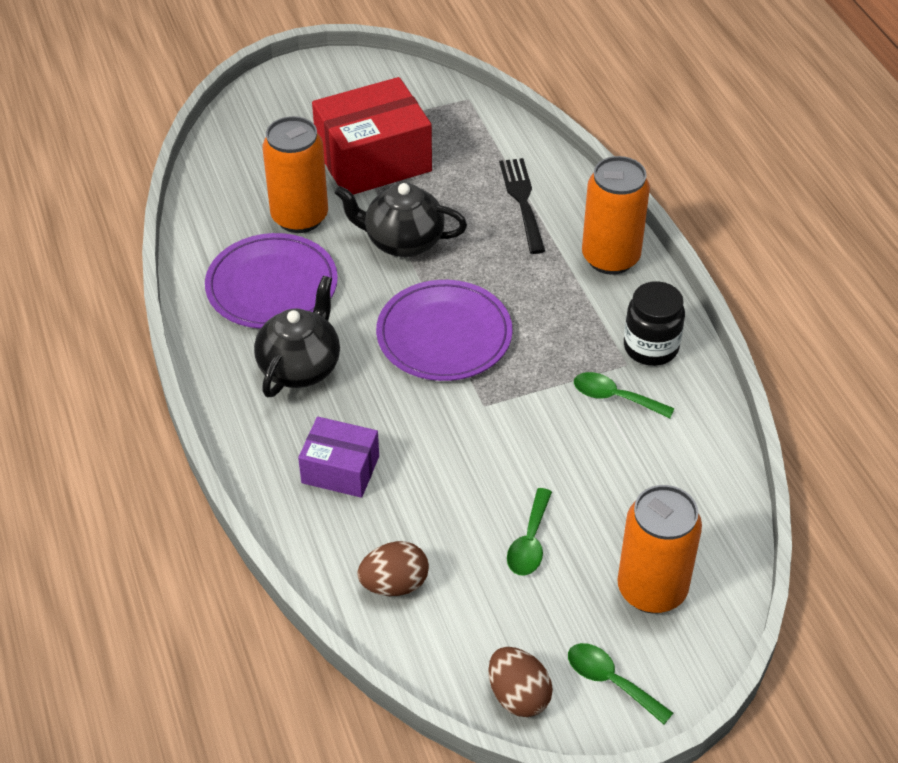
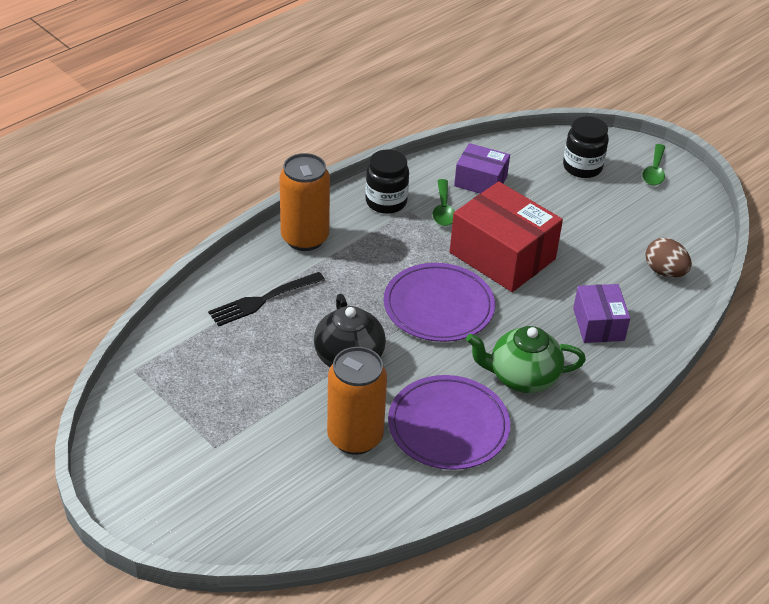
camera: 115 degrees left, 5 degrees down
black teapot [254,275,340,397] -> green teapot [466,326,586,393]
red box [312,77,432,195] -> red box moved to [450,181,563,292]
brown egg [488,647,553,717] -> none
green spoon [507,488,552,576] -> none
orange can [617,485,702,613] -> black jar [563,116,609,178]
none -> purple box [454,143,510,194]

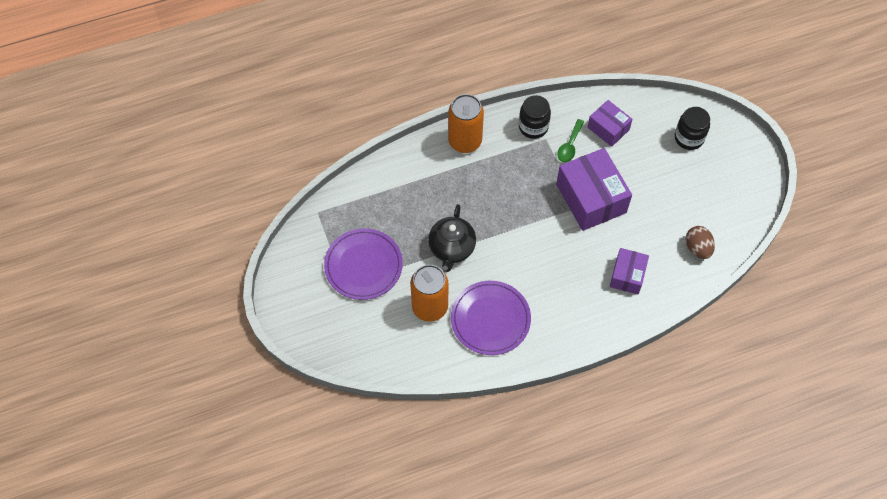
camera: 25 degrees right, 20 degrees up
black fork [208,272,325,327] -> none
purple plate [384,263,495,342] -> purple plate moved to [324,228,403,300]
red box [450,181,563,292] -> purple box [556,148,632,231]
green teapot [466,326,586,393] -> none
green spoon [642,144,665,186] -> none

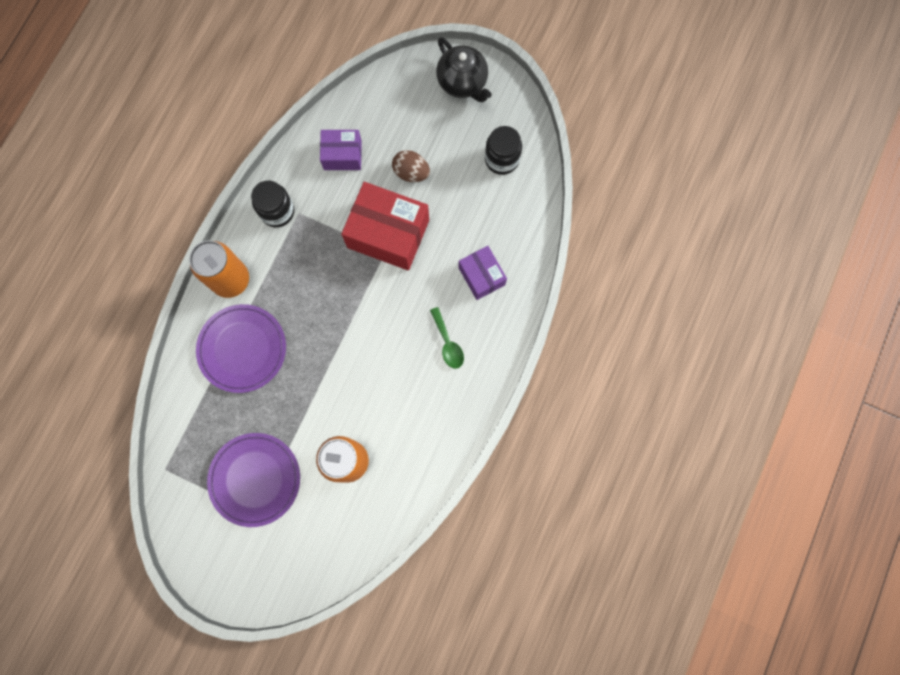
camera: 45 degrees left, 15 degrees up
black teapot [428,204,476,272] -> black teapot moved to [436,37,492,102]
purple plate [451,281,531,355] -> purple plate moved to [196,304,286,393]
purple box [556,148,632,231] -> red box [341,182,429,270]
green spoon [557,119,584,163] -> green spoon moved to [430,307,464,369]
black jar [675,107,710,150] -> black jar moved to [485,126,522,175]
brown egg [686,226,715,259] -> brown egg moved to [392,150,430,182]

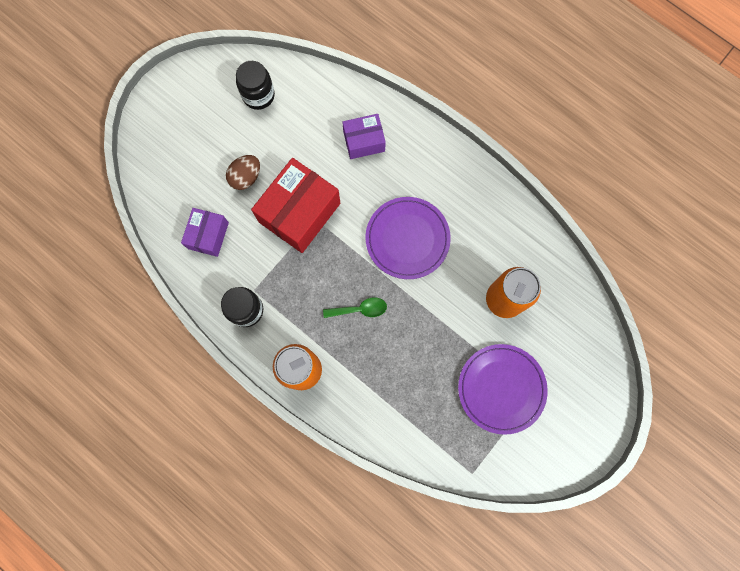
camera: 75 degrees left, 0 degrees up
purple plate [196,304,286,393] -> purple plate moved to [365,197,451,279]
green spoon [430,307,464,369] -> green spoon moved to [323,298,387,318]
black teapot [436,37,492,102] -> none

